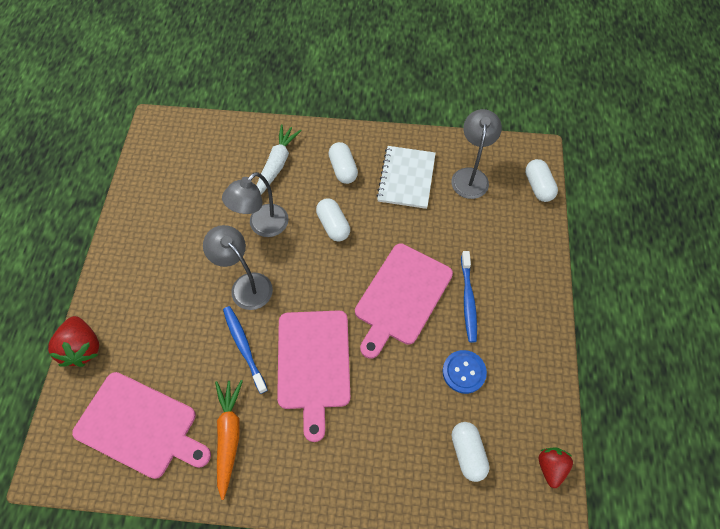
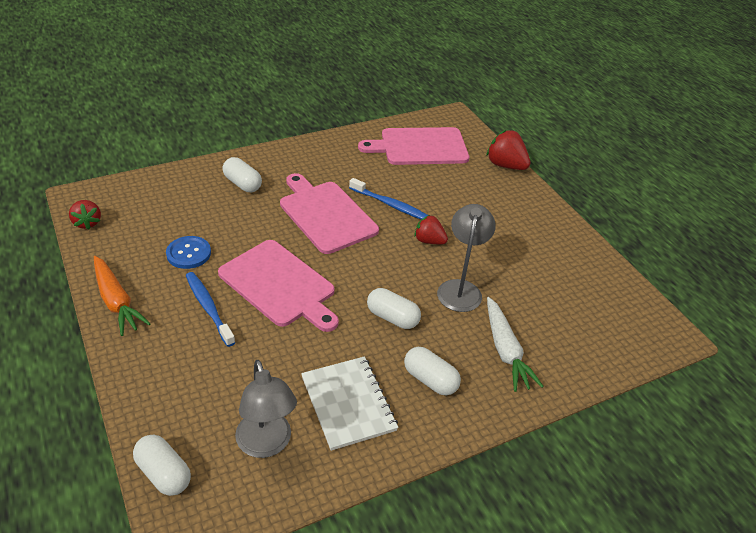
camera: 145 degrees right, 20 degrees down
grey lamp [203,225,273,310] -> red strawberry [414,215,448,244]
orange carrot [215,380,243,500] -> orange carrot moved to [94,256,151,336]
pink cutting board [355,243,453,359] -> pink cutting board turned 135 degrees clockwise [218,240,339,332]
white capsule [452,422,490,482] -> white capsule moved to [222,157,262,192]

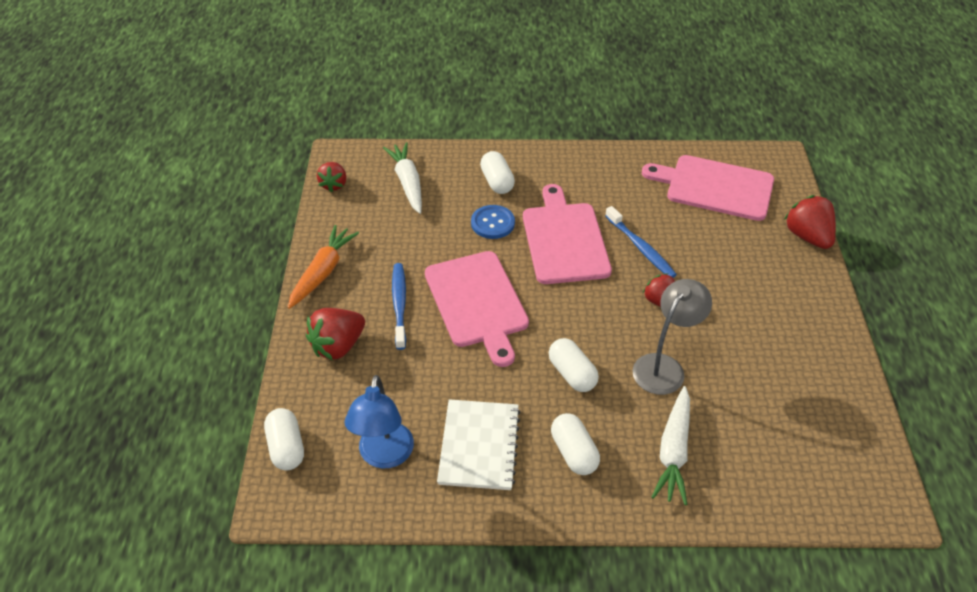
camera: 30 degrees right, 5 degrees up
orange carrot [94,256,151,336] -> orange carrot turned 150 degrees counterclockwise [288,225,359,309]
blue button [166,236,211,269] -> blue button moved to [471,205,515,239]
grey lamp [235,360,297,458] -> blue lamp [344,375,414,468]
none -> red strawberry [306,308,365,360]
none -> white carrot [383,142,422,214]

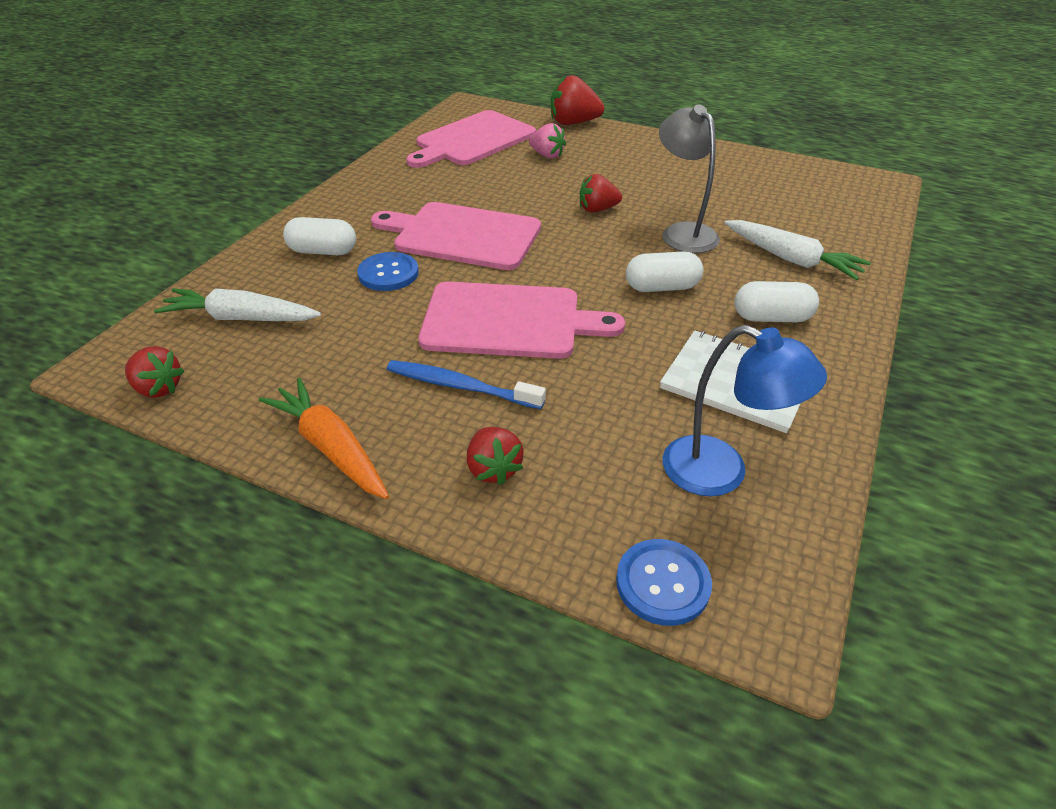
camera: 65 degrees left, 5 degrees down
white capsule [264,408,304,470] -> blue button [616,539,712,626]
red strawberry [306,308,365,360] -> red strawberry [467,427,524,485], size x0.66
blue toothbrush [605,206,677,278] -> none
none -> pink strawberry [529,123,566,159]

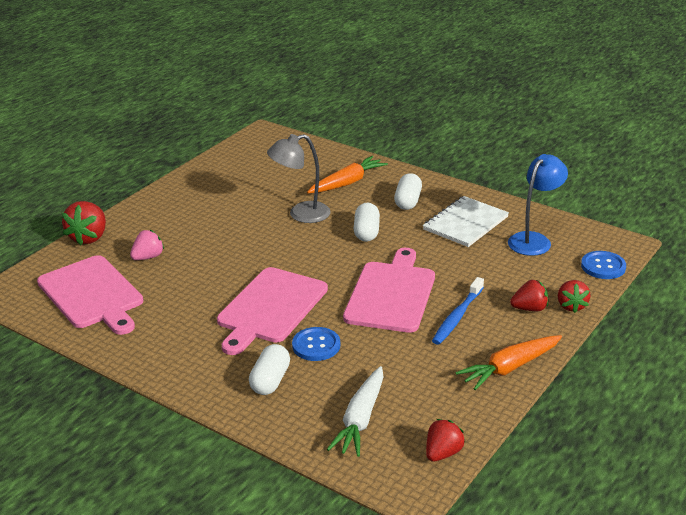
camera: 80 degrees left, 10 degrees down
red strawberry [579,174,622,213] -> red strawberry moved to [558,280,590,313]
white carrot [724,220,871,280] -> orange carrot [307,156,388,193]

